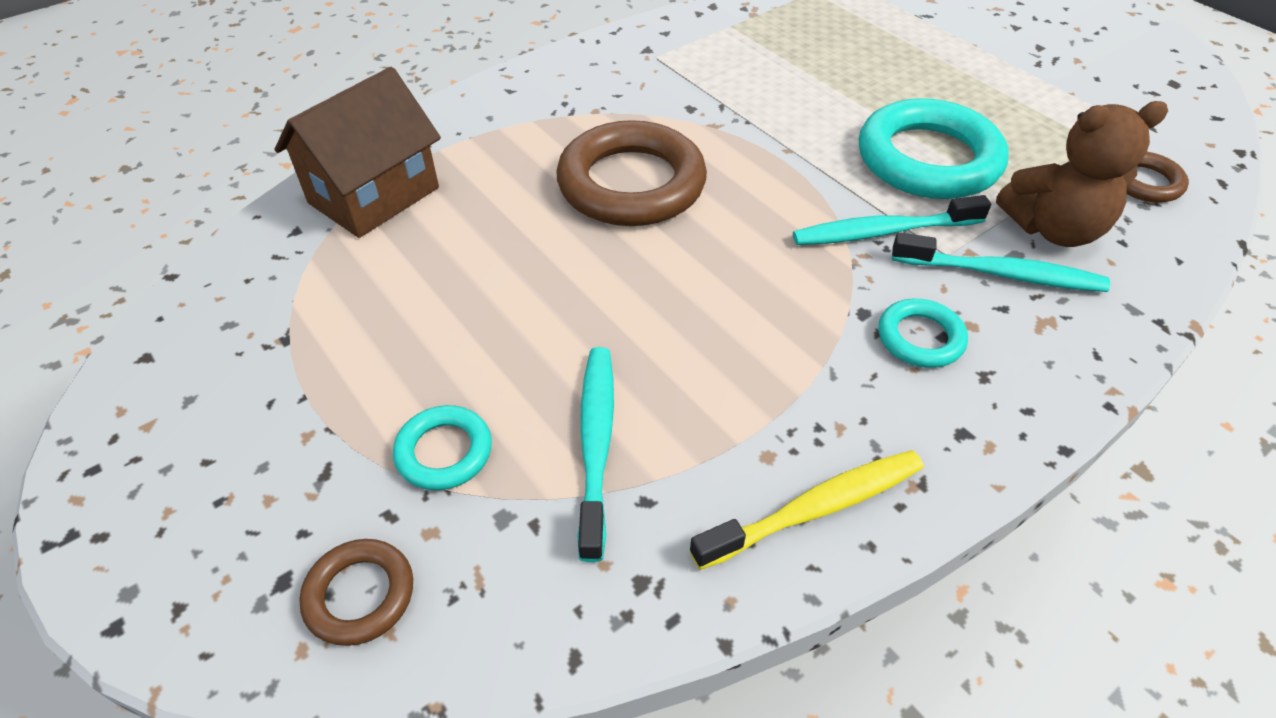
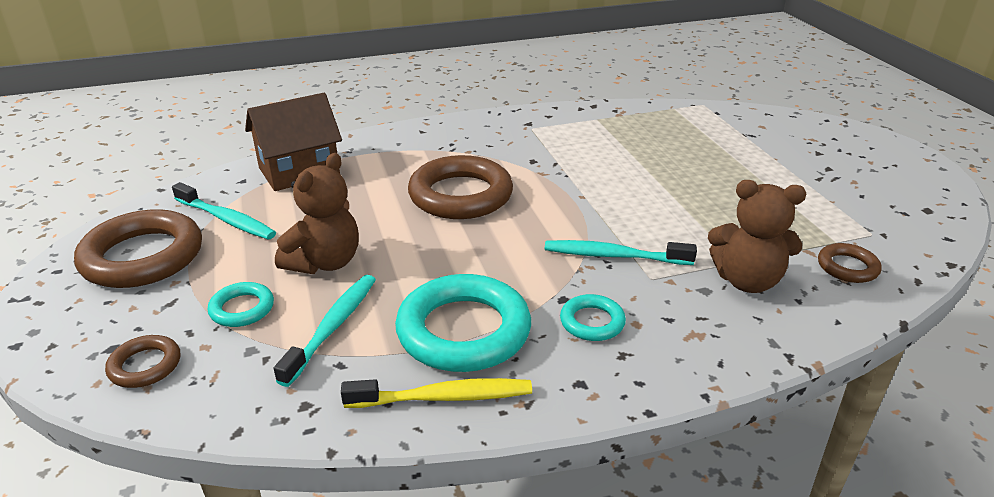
camera: 20 degrees right, 15 degrees down
turquoise ring [859,98,1009,199] -> turquoise ring moved to [395,274,531,372]
turquoise toothbrush [892,232,1110,292] -> turquoise toothbrush moved to [172,182,276,239]
none -> brown ring [74,209,202,288]
none -> brown teddy bear [275,153,359,274]

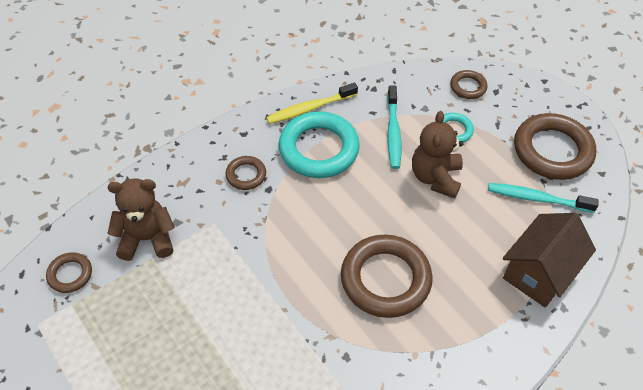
camera: 160 degrees right, 20 degrees up
turquoise toothbrush [545,240,697,265] -> none
turquoise ring [560,294,626,341] -> brown ring [225,156,266,190]

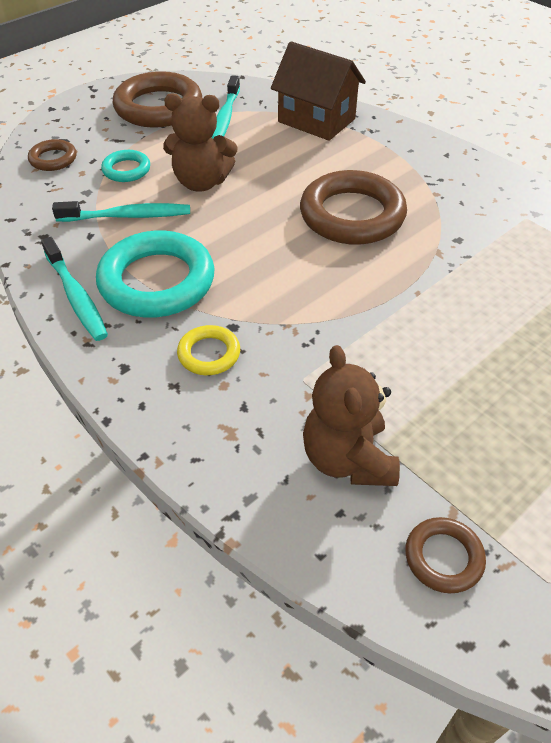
camera: 95 degrees left, 5 degrees down
brown ring [225,156,266,190] -> yellow ring [177,325,240,375]
yellow toothbrush [266,83,358,124] -> turquoise toothbrush [41,237,108,341]

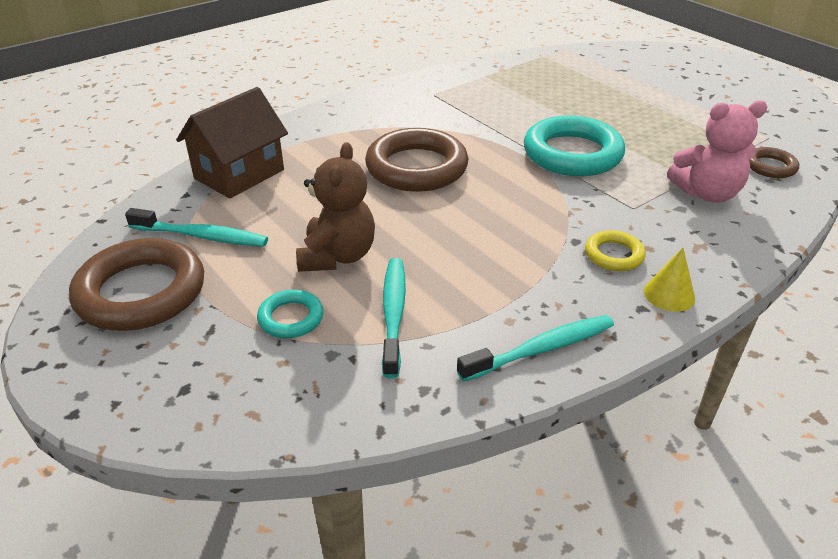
camera: 85 degrees left, 10 degrees down
brown ring [28,139,77,171] -> none
turquoise ring [96,230,215,317] -> turquoise ring moved to [524,115,625,176]
brown teddy bear [303,345,400,486] -> pink teddy bear [667,100,767,202]
none -> yellow cone [644,248,695,312]

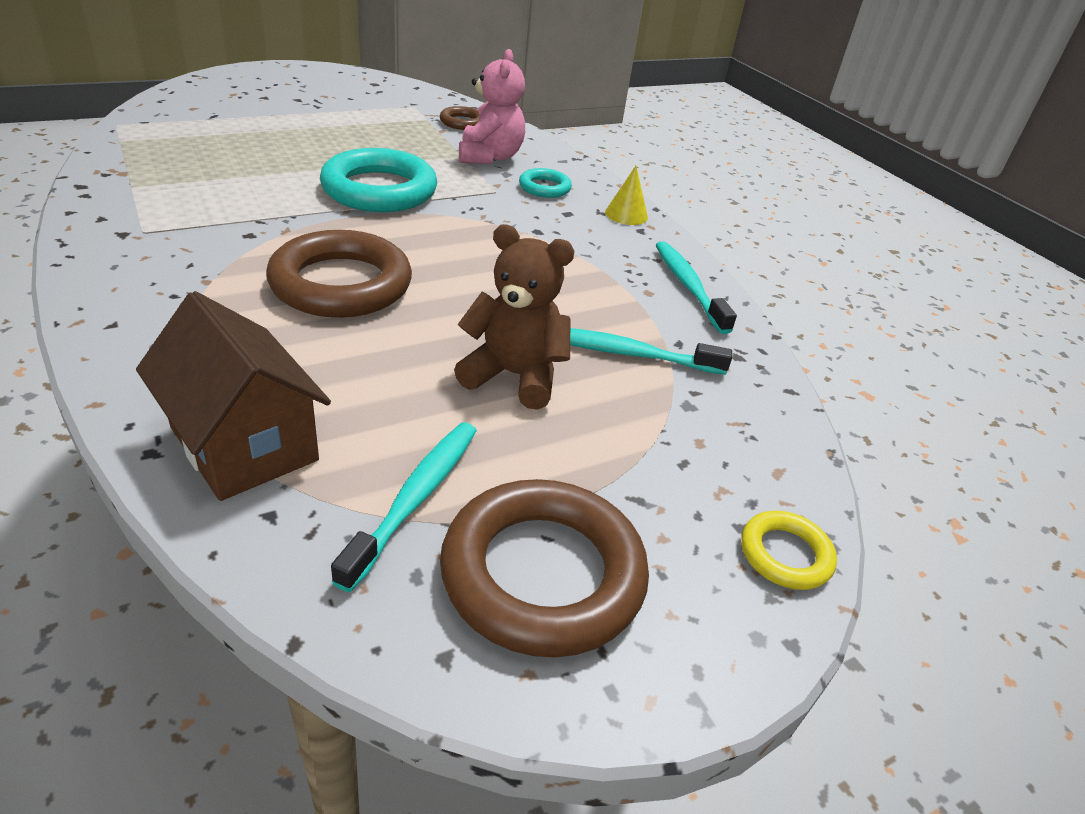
camera: 85 degrees left, 0 degrees up
turquoise ring [257,290,323,338] -> turquoise ring moved to [519,168,572,198]
yellow ring [585,230,646,271] -> yellow ring moved to [741,511,837,590]

